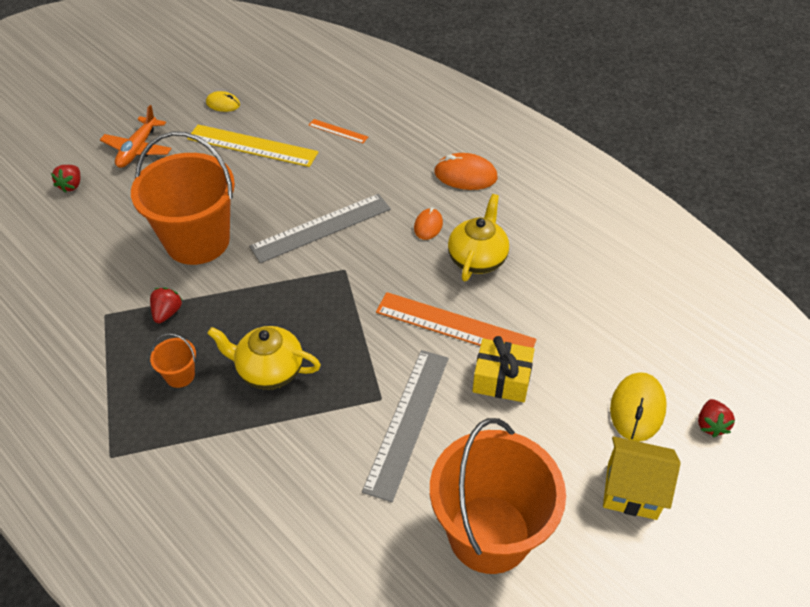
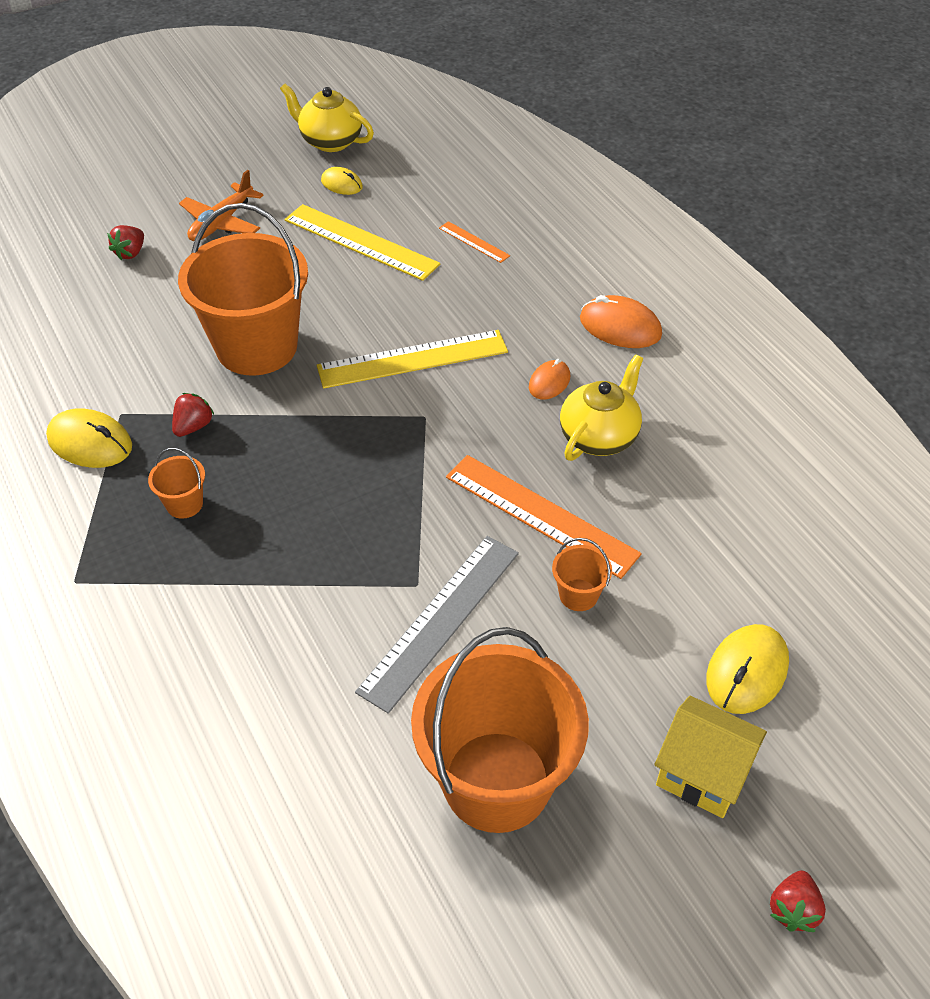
camera: 15 degrees right, 0 degrees up
yellow teapot [207,326,321,390] -> yellow teapot moved to [280,84,374,152]
grey ruler [249,194,391,263] -> yellow ruler [317,330,508,389]
yellow gift [472,336,535,402] -> orange bucket [552,538,612,611]
red strawberry [698,399,735,438] -> red strawberry moved to [770,871,826,932]
none -> yellow mouse [46,408,132,468]

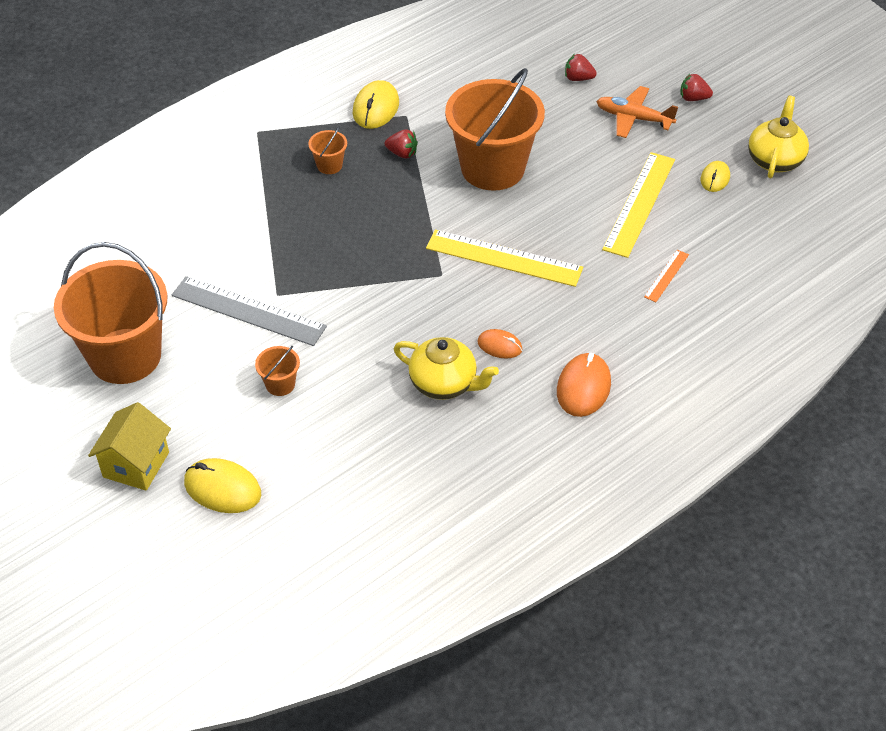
camera: 80 degrees right, 0 degrees up
yellow ruler [317,330,508,389] -> yellow ruler turned 45 degrees counterclockwise [426,230,583,287]
orange ruler [446,455,642,579] -> none
red strawberry [770,871,826,932] -> red strawberry moved to [681,74,713,101]

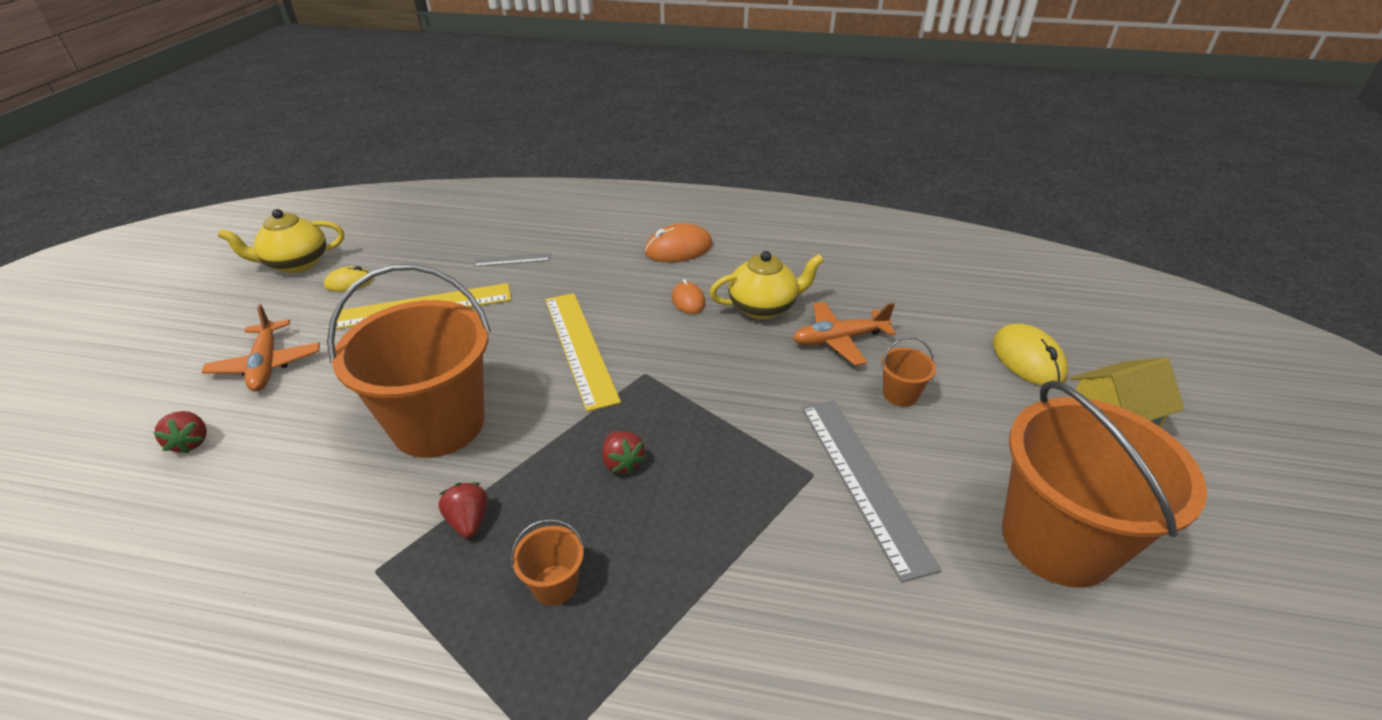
camera: 130 degrees left, 10 degrees down
yellow mouse [353,80,399,129] -> none
yellow teapot [394,337,499,400] -> yellow teapot turned 90 degrees clockwise [709,251,824,319]
orange ruler [644,250,689,302] -> grey ruler [473,253,550,267]
red strawberry [681,74,713,101] -> red strawberry moved to [602,431,646,475]
none -> orange plane [793,302,896,366]

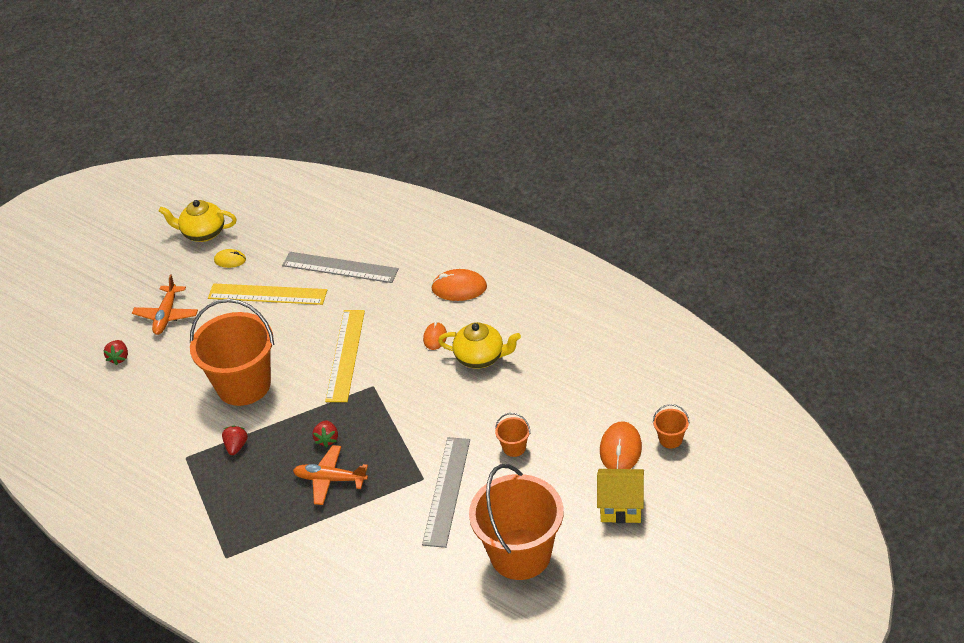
camera: 30 degrees right, 5 degrees up
grey ruler [473,253,550,267] -> grey ruler [282,252,399,283], size x2.08
orange bucket [511,519,584,605] -> orange bucket moved to [653,404,689,449]
orange plane [793,302,896,366] -> orange plane moved to [293,445,368,505]
yellow mouse [993,323,1068,386] -> orange mouse [600,421,642,469]

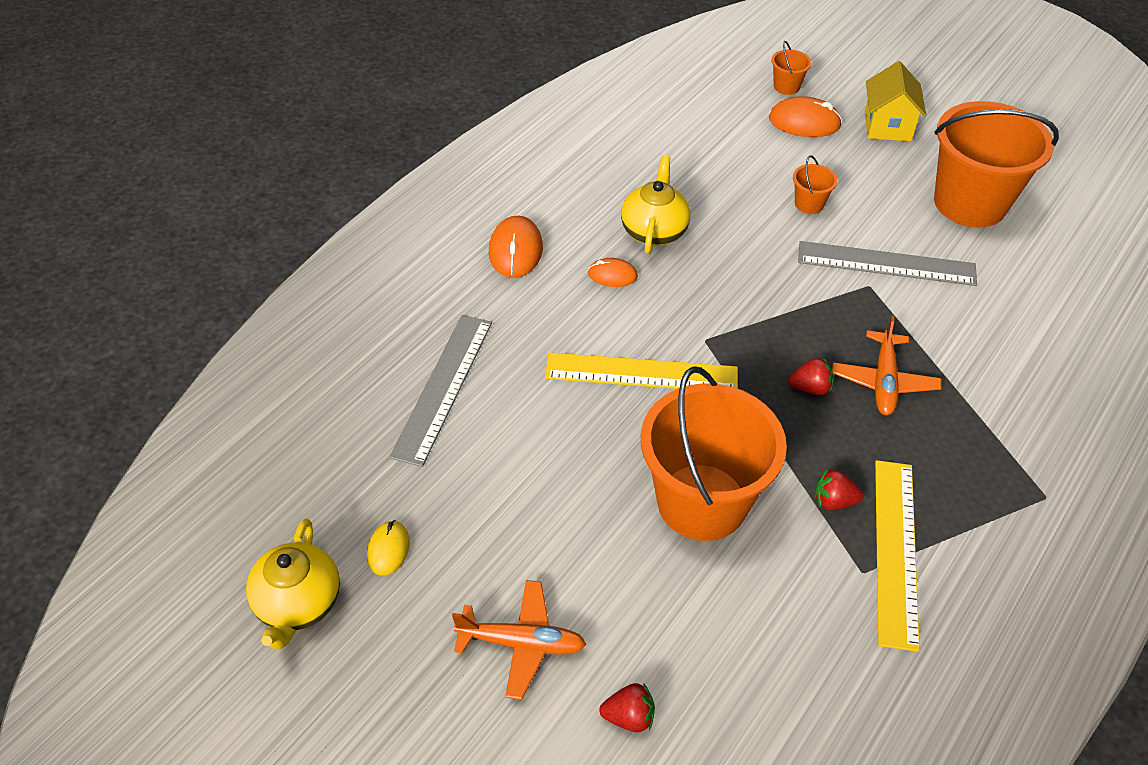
camera: 95 degrees left, 5 degrees up
yellow ruler [208,284,327,305] -> yellow ruler moved to [875,460,920,652]

